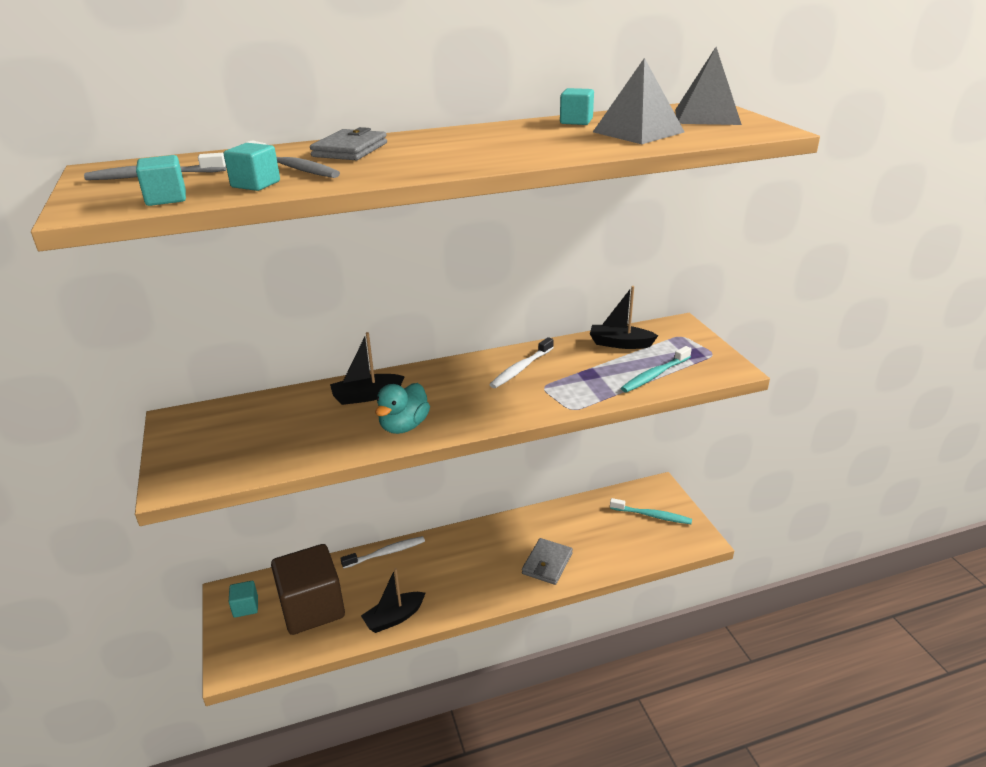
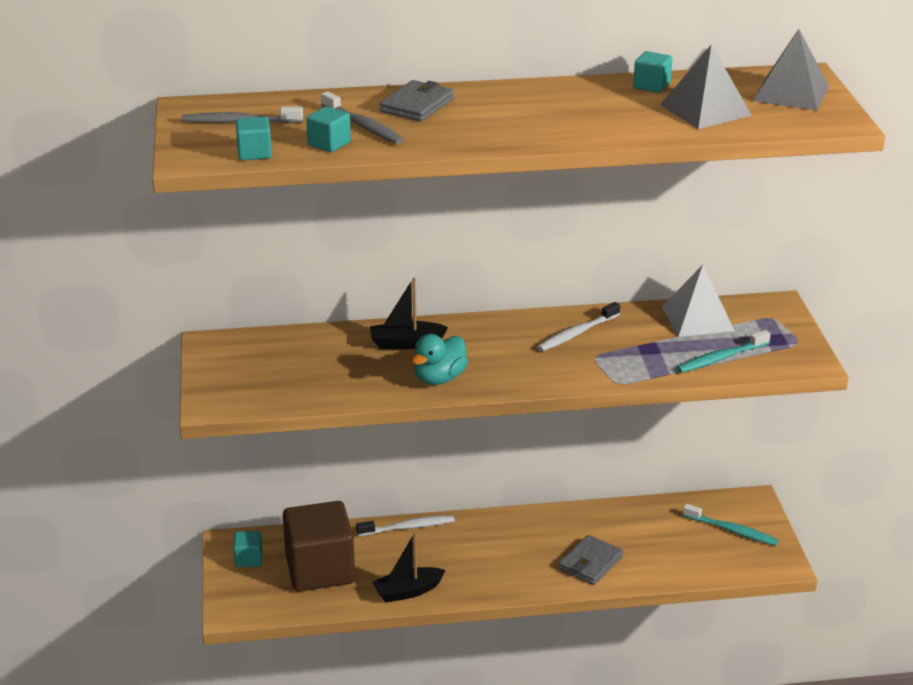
camera: 10 degrees right, 0 degrees up
black boat [590,286,658,349] -> white pyramid [662,265,735,337]

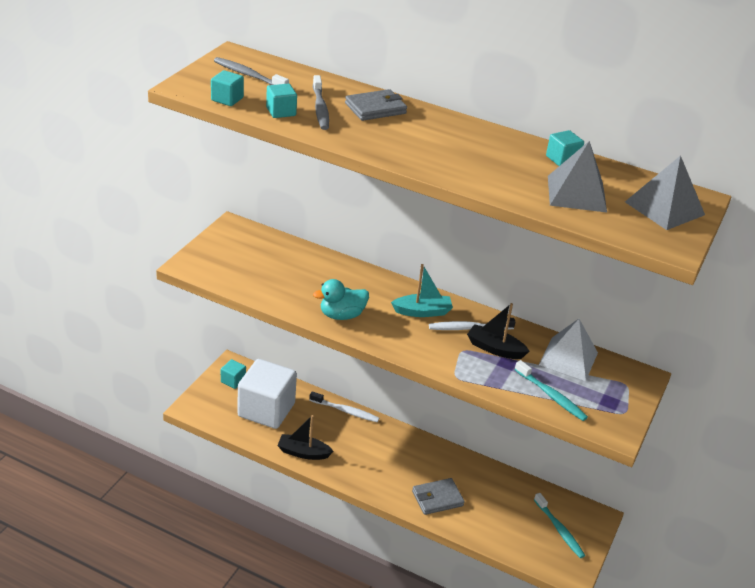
camera: 30 degrees right, 5 degrees up
brown cube [283,501,355,591] -> white cube [237,359,297,429]
black boat [370,278,448,349] -> black boat moved to [467,303,529,359]
turquoise toothbrush [677,330,771,373] -> turquoise toothbrush turned 135 degrees counterclockwise [514,360,588,421]
none -> turquoise boat [391,264,453,317]

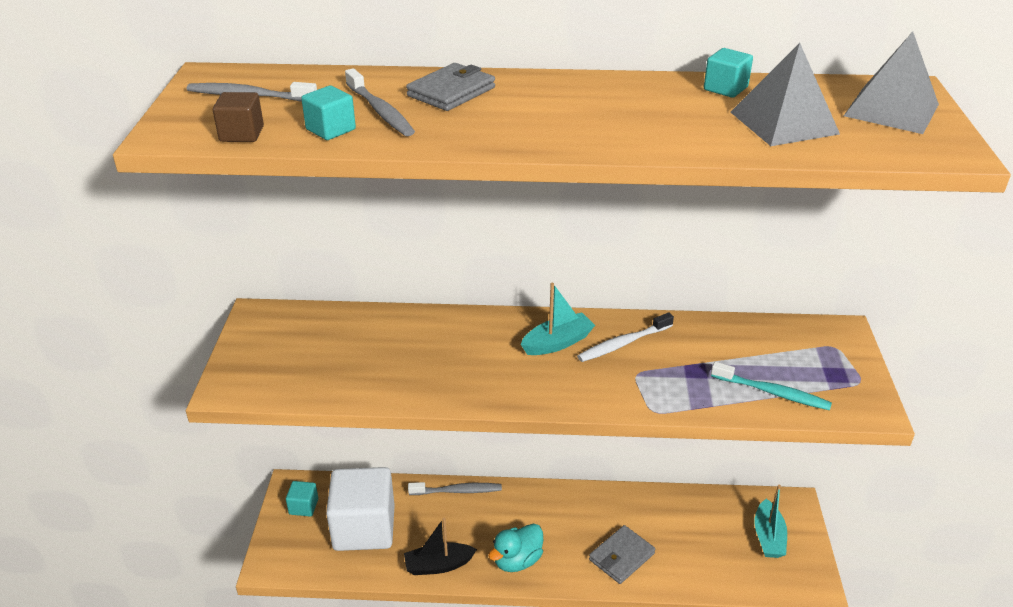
camera: 20 degrees left, 0 degrees up
turquoise cube [211,70,244,106] -> brown cube [213,92,264,142]
white toothbrush [309,391,379,422] -> grey toothbrush [408,482,502,495]
turquoise duck [313,279,369,320] -> turquoise duck moved to [489,524,543,572]
black boat [467,303,529,359] -> none
turquoise toothbrush [534,493,585,558] -> turquoise boat [755,485,787,558]
white pyramid [539,319,598,381] -> none

